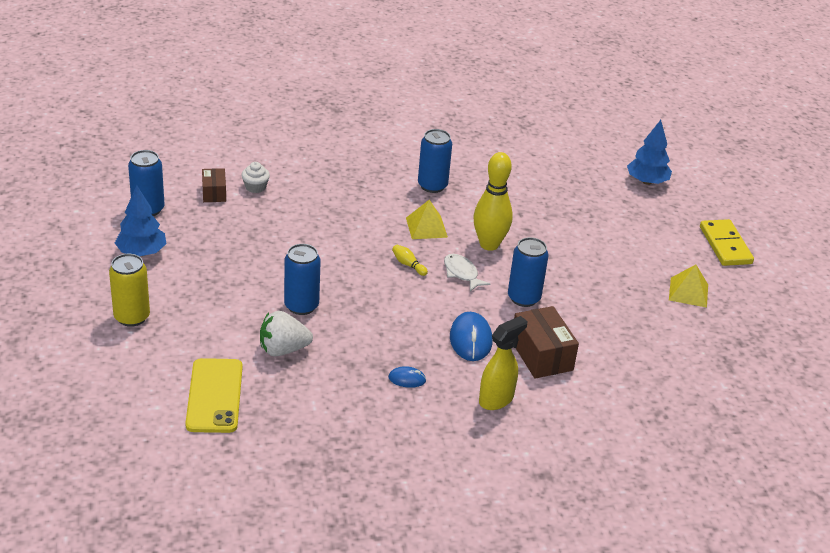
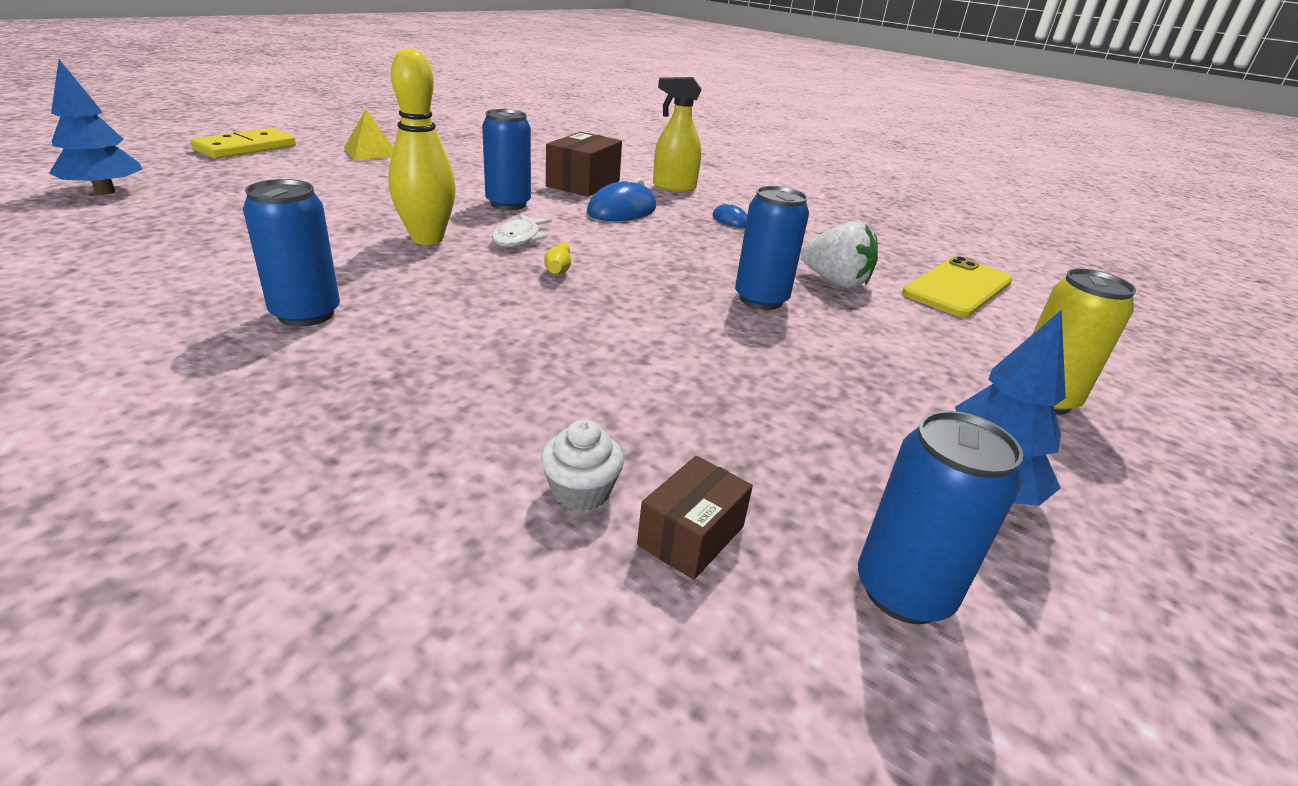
camera: 135 degrees left, 5 degrees down
yellow pyramid [406,200,448,239] -> none

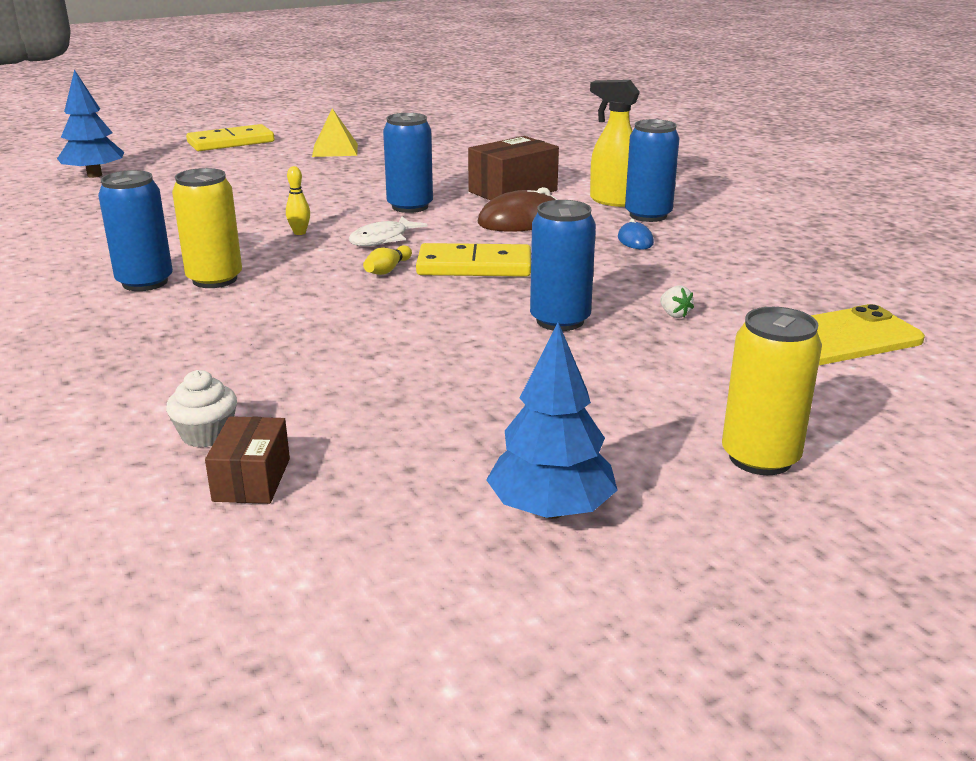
camera: 30 degrees right, 5 degrees down
yellow bowling pin [388,48,456,245] -> yellow bowling pin [286,166,310,235], size x0.41
blue mouse [587,178,656,221] -> brown mouse [478,187,557,232]
brown box [637,456,753,580] -> brown box turned 60 degrees counterclockwise [205,416,290,504]
white strawberry [801,221,878,288] -> white strawberry [660,286,694,318], size x0.43
blue can [858,411,1023,624] -> blue can moved to [625,119,679,222]
none -> yellow can [172,168,242,288]
none -> yellow domino [416,243,531,277]

